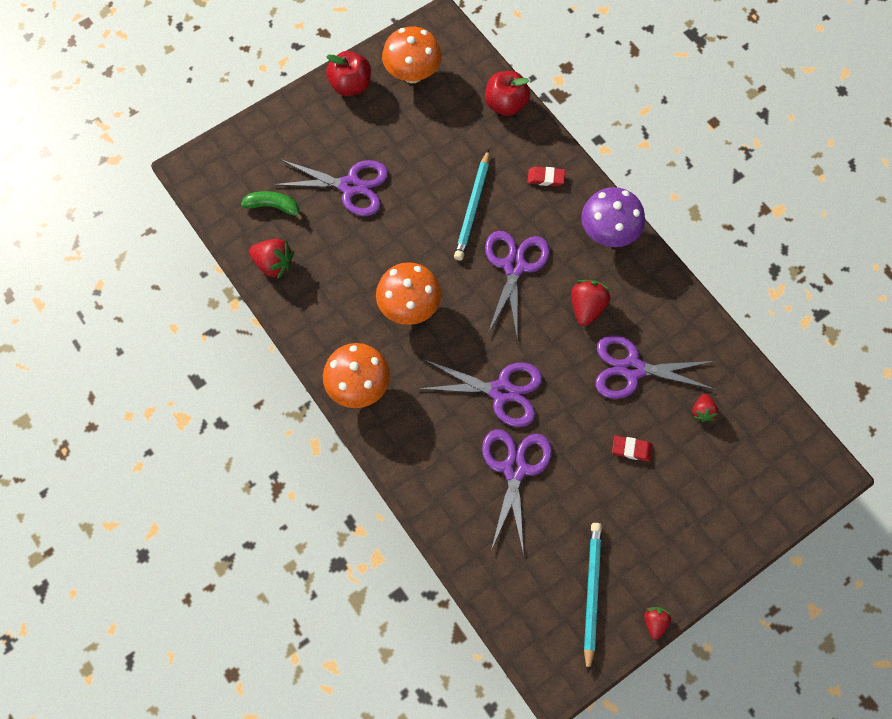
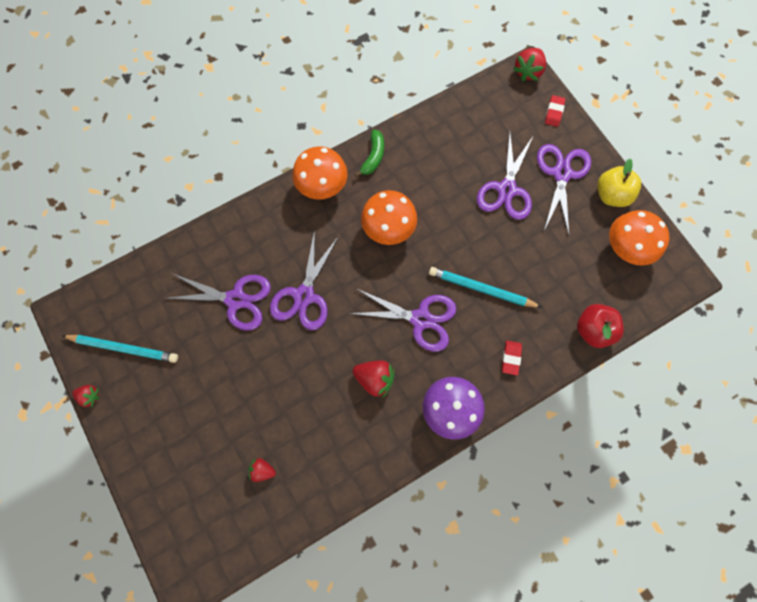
camera: 95 degrees right, 5 degrees up
green banana [241,191,304,221] -> green banana moved to [355,130,384,177]
red strawberry [249,239,294,279] -> red strawberry moved to [513,48,546,81]
red apple [326,51,371,96] -> yellow apple [597,159,641,207]
purple scissors [595,335,716,399] -> purple scissors moved to [537,144,591,235]
red eraser [612,436,653,462] -> red eraser moved to [545,95,565,127]

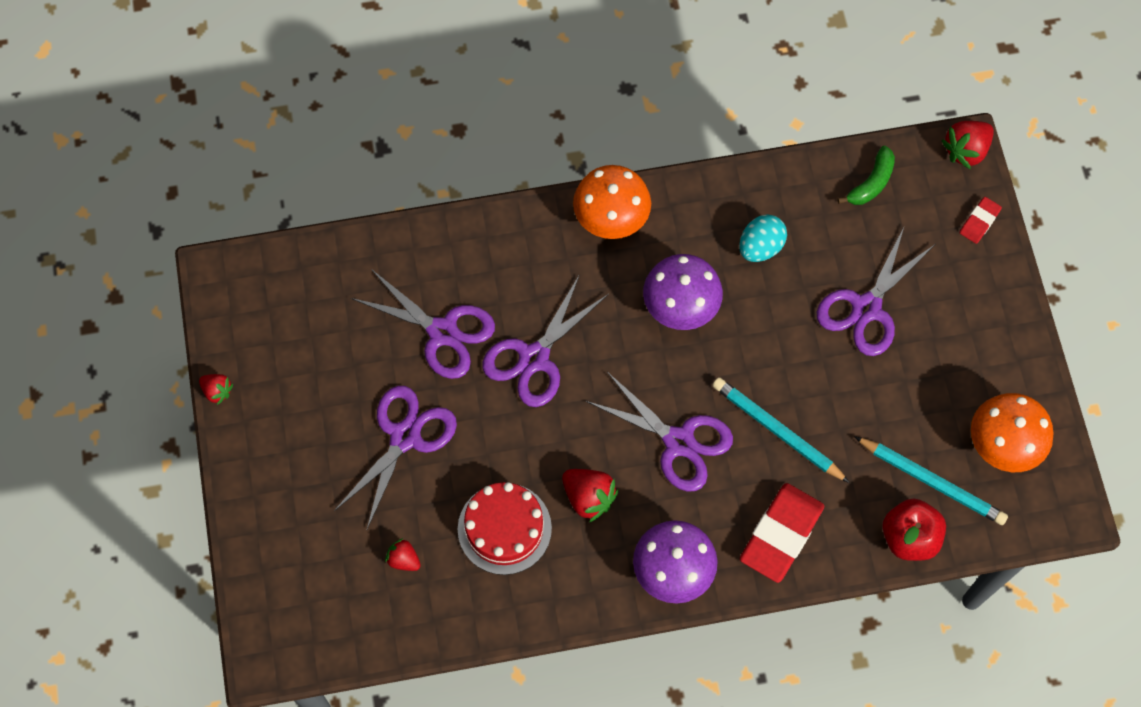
camera: 20 degrees right, 5 degrees down
turquoise pencil [62,335,178,363] -> turquoise pencil moved to [854,436,1008,525]
green banana [355,130,384,177] -> green banana moved to [838,146,895,205]
orange mushroom [361,190,417,245] -> purple mushroom [643,254,723,330]
red eraser [502,340,522,376] -> red eraser [740,483,824,583], size x2.04
purple scissors [537,144,591,235] -> purple scissors moved to [334,386,457,529]
yellow apple [597,159,641,207] -> none
none -> red cake [458,482,552,575]
none -> turquoise egg [739,214,787,262]

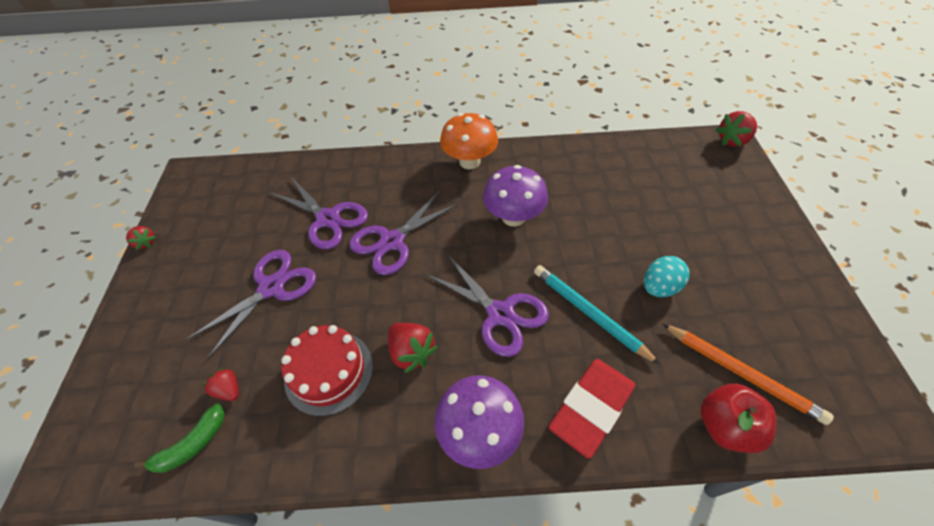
camera: 10 degrees right, 15 degrees down
turquoise egg [739,214,787,262] -> turquoise egg moved to [644,256,690,297]
purple scissors [817,227,934,356] -> none
green banana [838,146,895,205] -> green banana moved to [134,404,224,473]
turquoise pencil [854,436,1008,525] -> orange pencil [662,324,834,425]
red eraser [960,197,1002,244] -> none
orange mushroom [971,393,1053,472] -> none

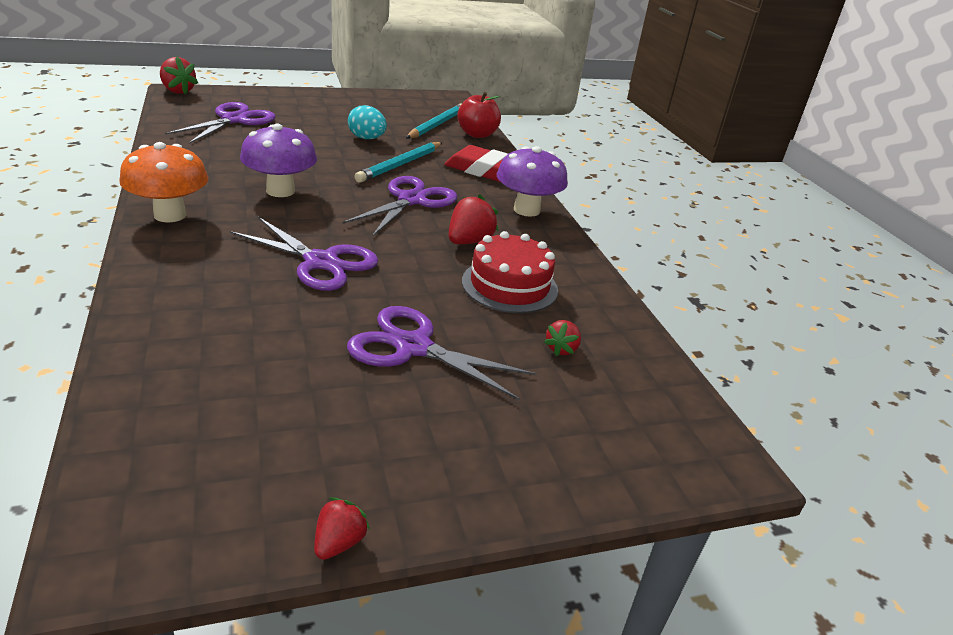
camera: 110 degrees left, 20 degrees down
green banana [134,404,224,473] -> none
purple scissors [269,177,368,249] -> purple scissors moved to [165,102,276,144]
orange pencil [662,324,834,425] -> turquoise pencil [406,103,462,139]

